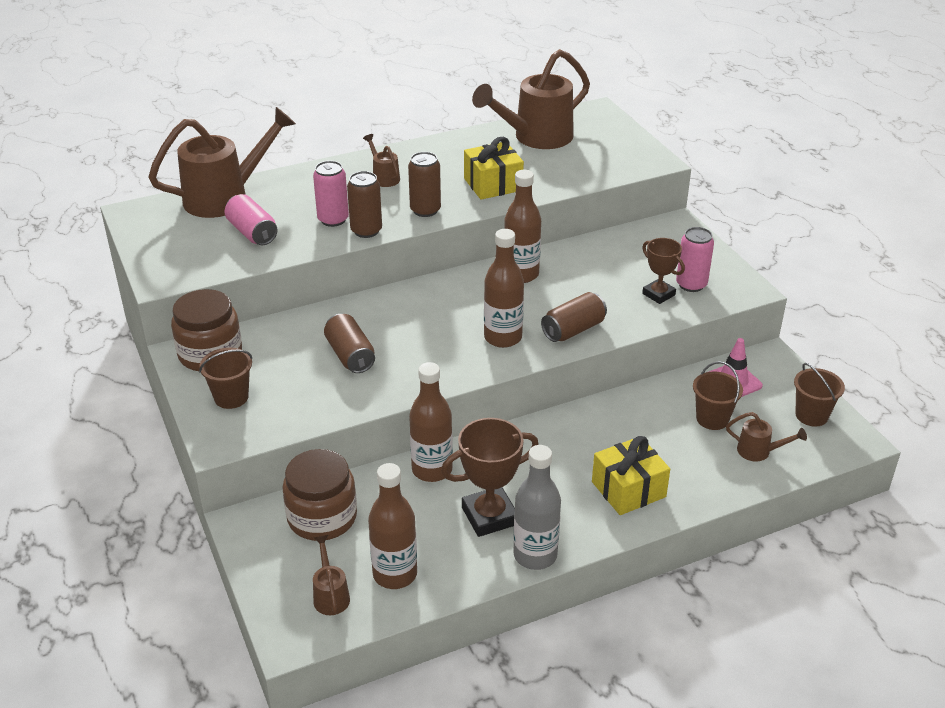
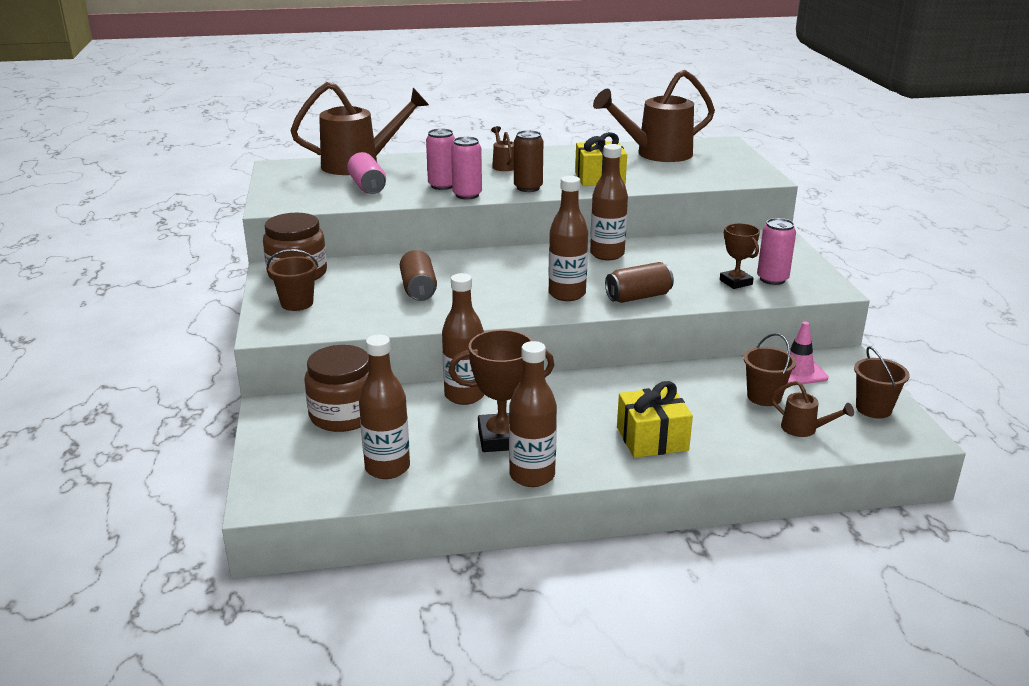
camera: 15 degrees right, 10 degrees down
brown watering can [313,535,350,615] -> none
brown can [347,171,382,238] -> pink can [451,137,482,199]
grey bottle [514,445,561,570] -> brown bottle [509,341,557,487]

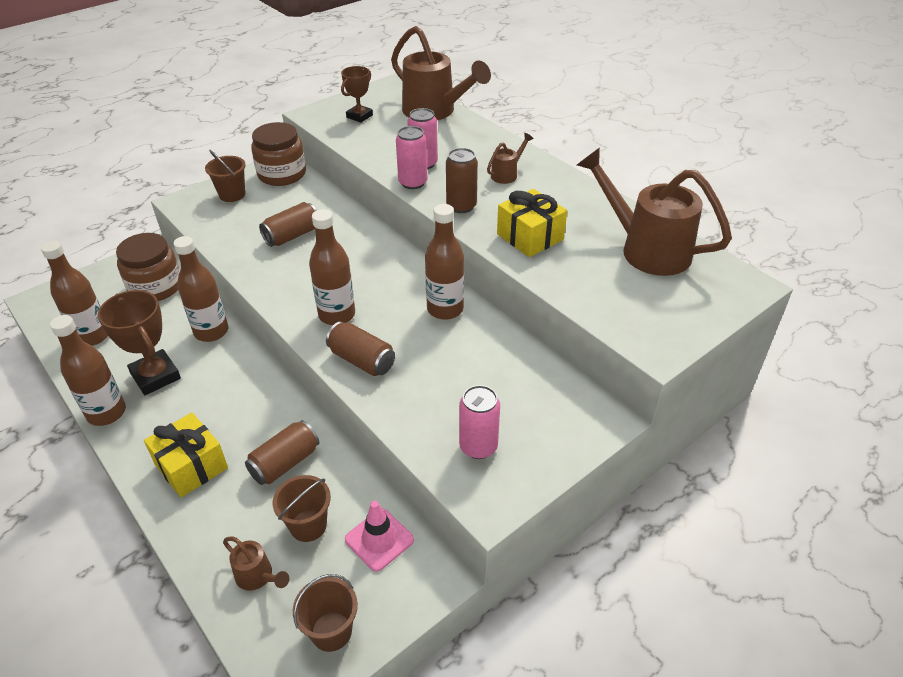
camera: 60 degrees right, 15 degrees up
pink can [347,152,386,194] -> none
brown trophy [720,223,760,289] -> brown trophy moved to [341,66,373,123]
brown watering can [771,381,854,437] -> brown watering can turned 60 degrees counterclockwise [223,536,289,591]
none -> brown can [245,420,319,485]

